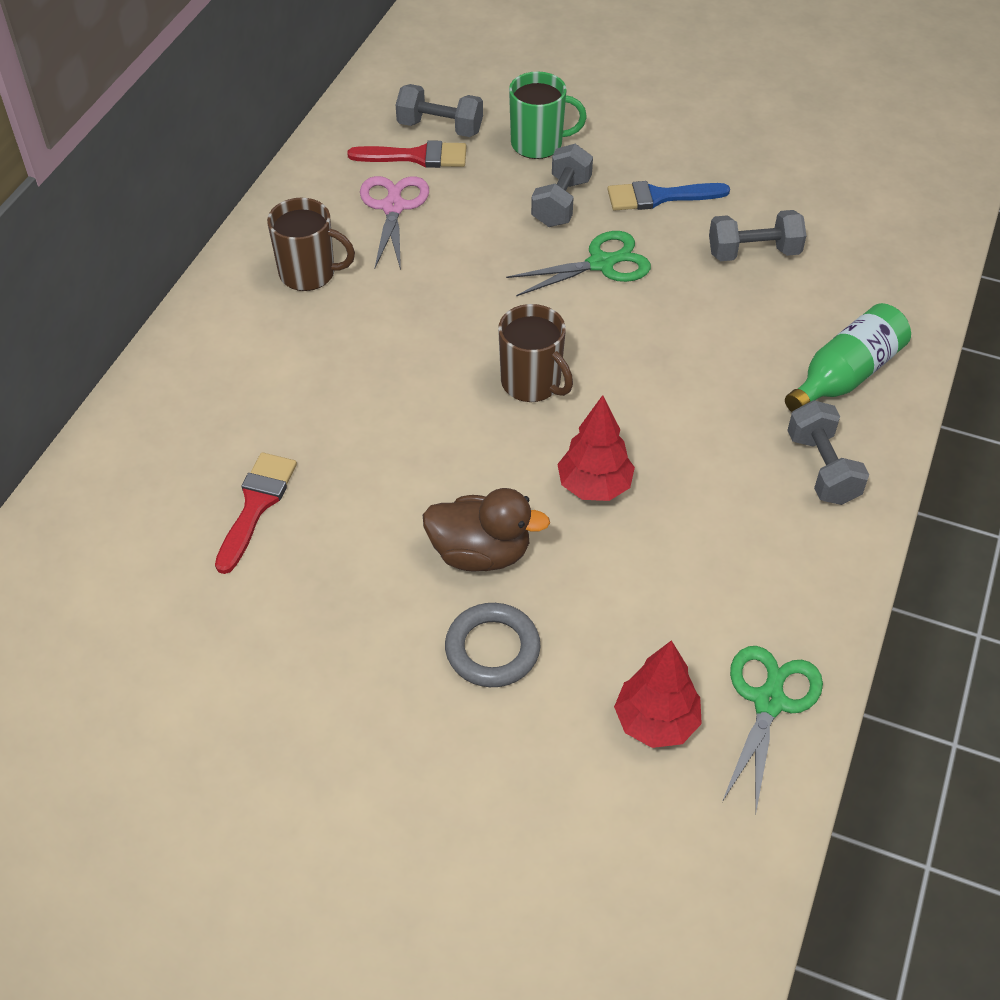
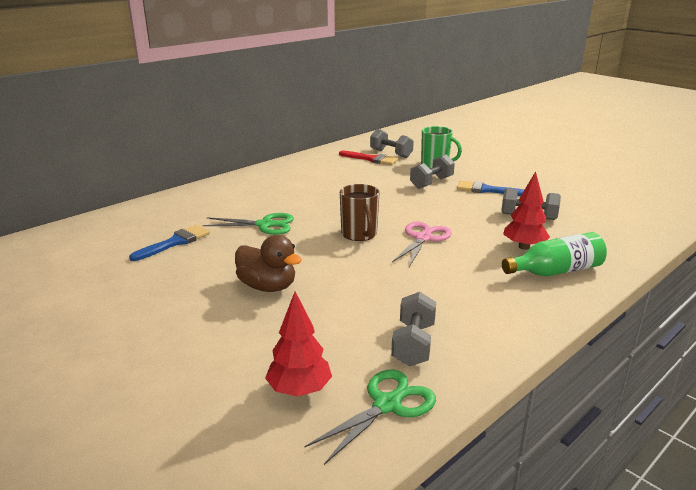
camera: 25 degrees right, 25 degrees down
red brush [215,452,297,574] -> blue brush [129,225,210,261]
brown mug [267,198,355,291] -> none
pink scissors [360,176,429,270] -> pink scissors moved to [392,222,452,267]
grey ring [445,603,541,687] -> none
green scissors [506,231,651,296] -> green scissors moved to [203,213,294,235]
red tree [557,395,635,501] -> red tree moved to [503,171,550,250]
grey dumbbell [787,400,869,505] -> grey dumbbell moved to [391,292,436,366]

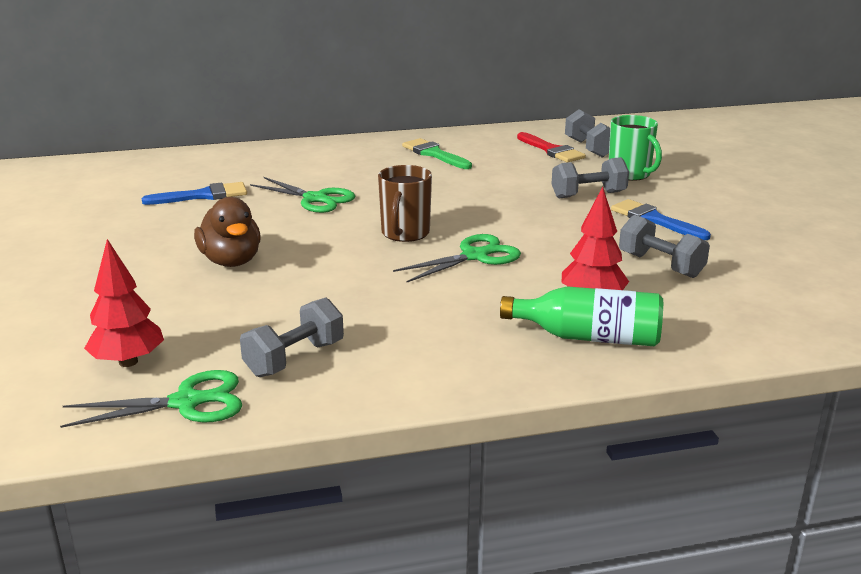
camera: 30 degrees right, 0 degrees up
pink scissors [392,222,452,267] -> green scissors [393,234,521,282]
none -> green brush [402,138,472,169]

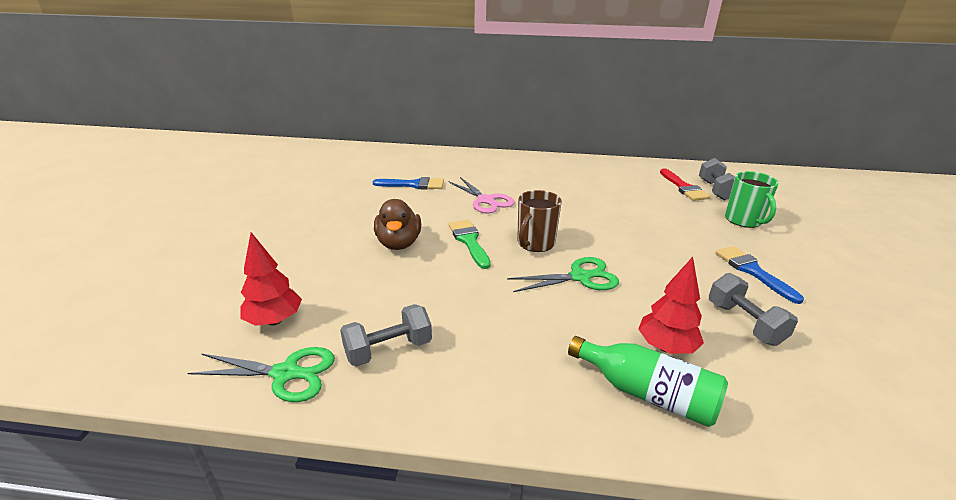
camera: 20 degrees right, 5 degrees up
green scissors [250,177,355,213] -> pink scissors [448,177,515,214]
green brush [402,138,472,169] -> green brush moved to [449,220,491,269]
grey dumbbell [552,157,629,198] -> none

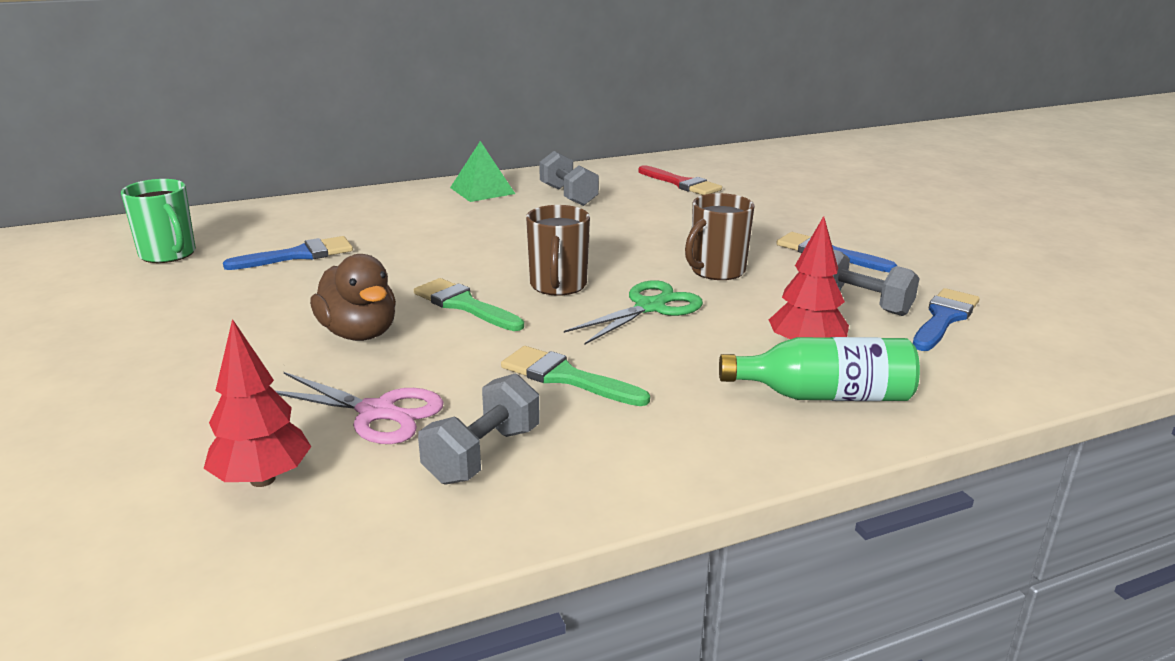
camera: 30 degrees left, 5 degrees down
green scissors [187,347,335,402] -> none
pink scissors [448,177,515,214] -> pink scissors moved to [274,372,444,444]
grey dumbbell [699,158,735,201] -> grey dumbbell moved to [539,151,599,206]
green mug [725,171,779,228] -> green mug moved to [121,179,196,263]
none -> green pyramid [450,141,515,202]
none -> green brush [501,346,650,406]
none -> brown mug [685,193,755,280]
none -> blue brush [913,288,980,351]

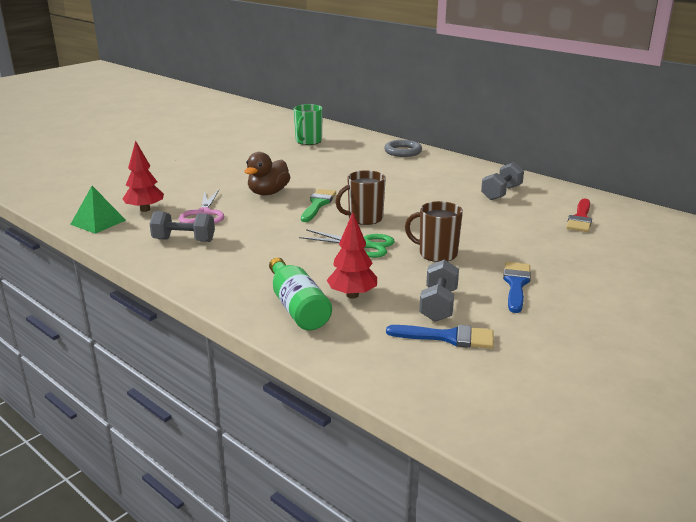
camera: 65 degrees right, 0 degrees up
blue brush [223,236,353,270] -> none
green pyramid [450,141,515,202] -> green pyramid moved to [70,186,126,234]
green brush [501,346,650,406] -> none
none -> grey ring [384,140,422,157]

